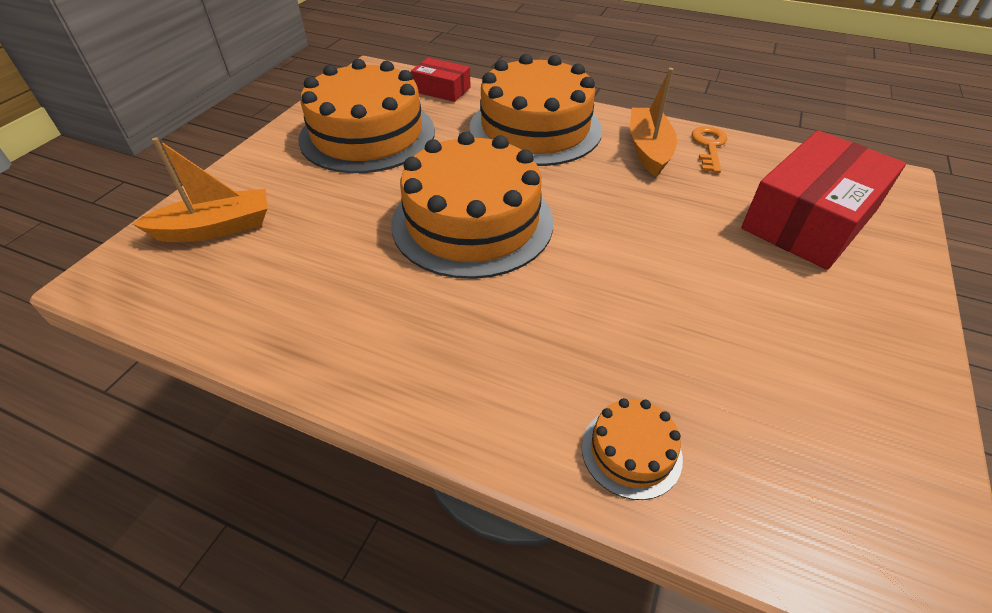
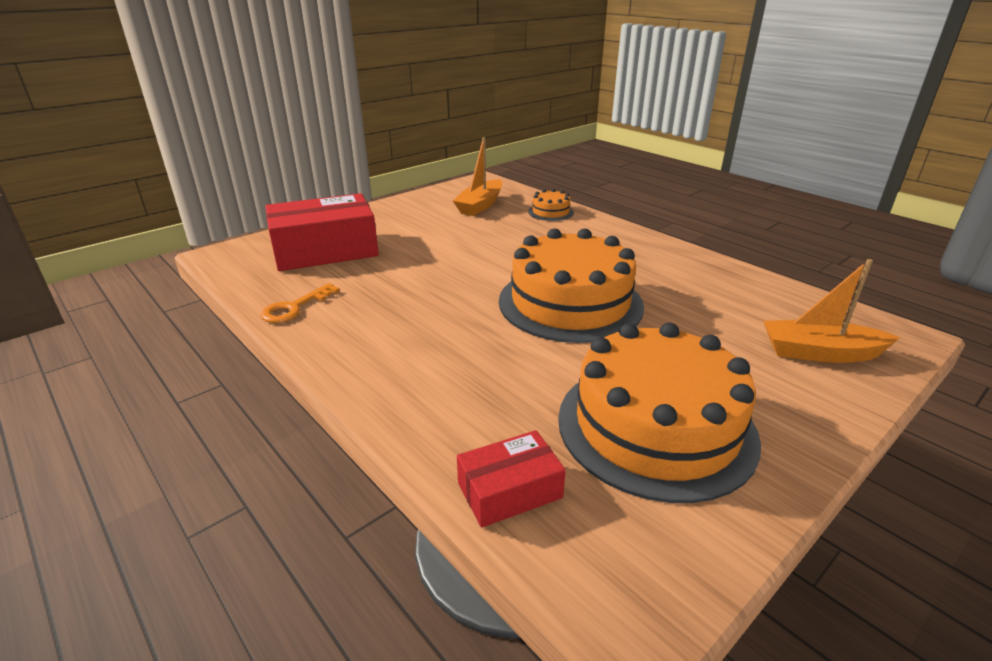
camera: 155 degrees left, 15 degrees down
red box [411,58,471,102] -> red box turned 75 degrees counterclockwise [457,430,566,527]
orange cake [469,54,602,166] -> none
orange boat [630,68,677,177] -> orange boat moved to [453,137,502,216]

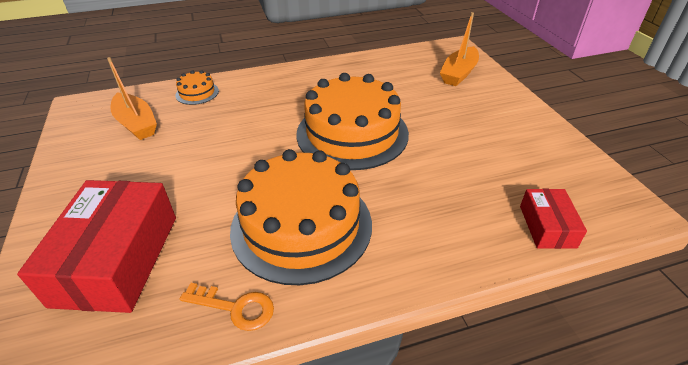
camera: 65 degrees left, 10 degrees up
orange key [260,283,340,323] -> orange key turned 45 degrees counterclockwise [180,283,274,331]
orange cake [558,323,761,503] -> orange cake moved to [230,149,372,285]

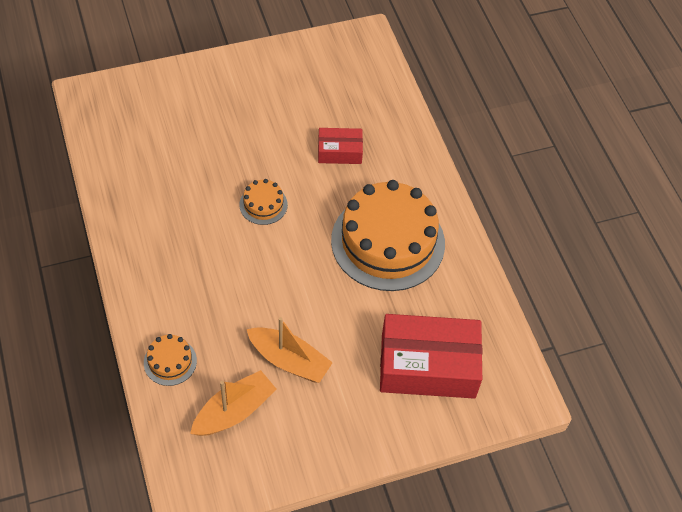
camera: 95 degrees left, 15 degrees up
orange key [180,283,274,331] -> none
orange cake [296,73,409,170] -> orange cake [239,179,288,225], size x0.43
orange boat [440,12,479,86] -> orange boat moved to [247,317,333,383]
red box [520,189,587,249] -> red box moved to [318,128,363,164]

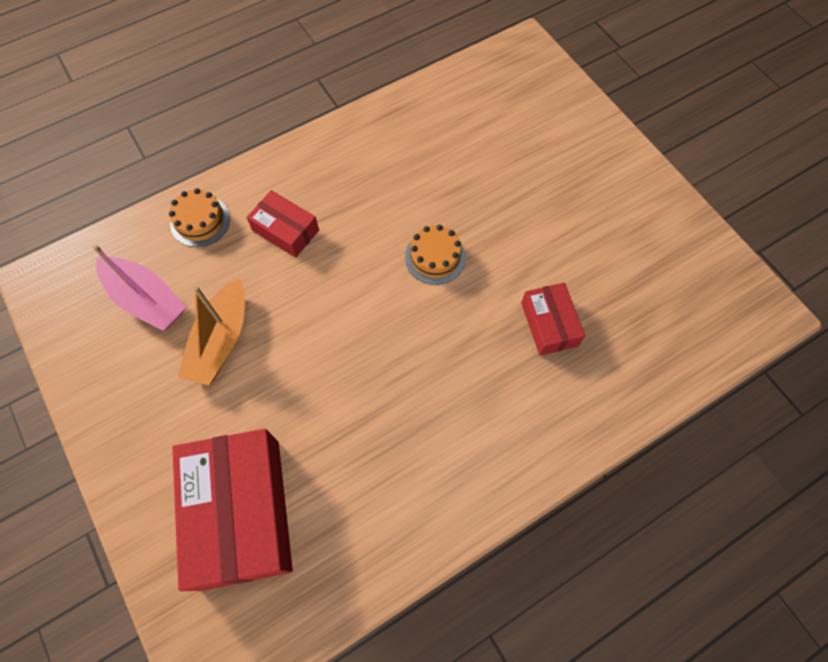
camera: 80 degrees right, 10 degrees up
orange boat [190,370,276,436] -> pink boat [93,245,186,331]
orange cake [331,180,445,291] -> none
none -> red box [246,190,319,258]

